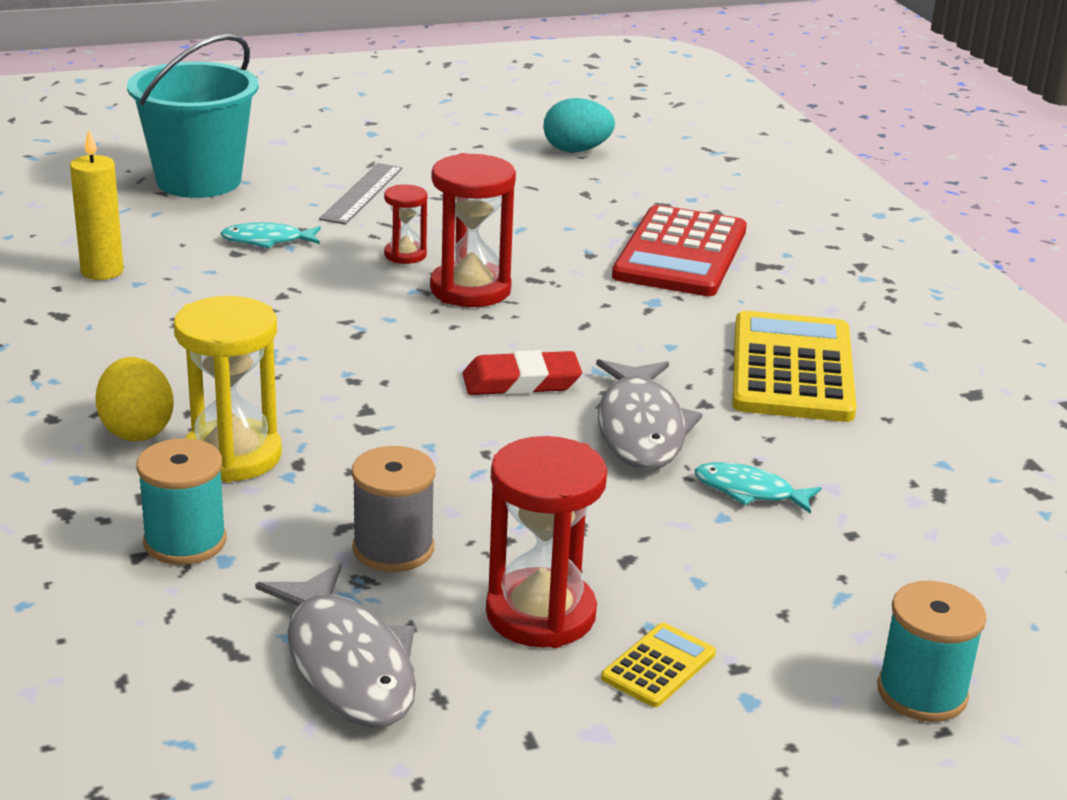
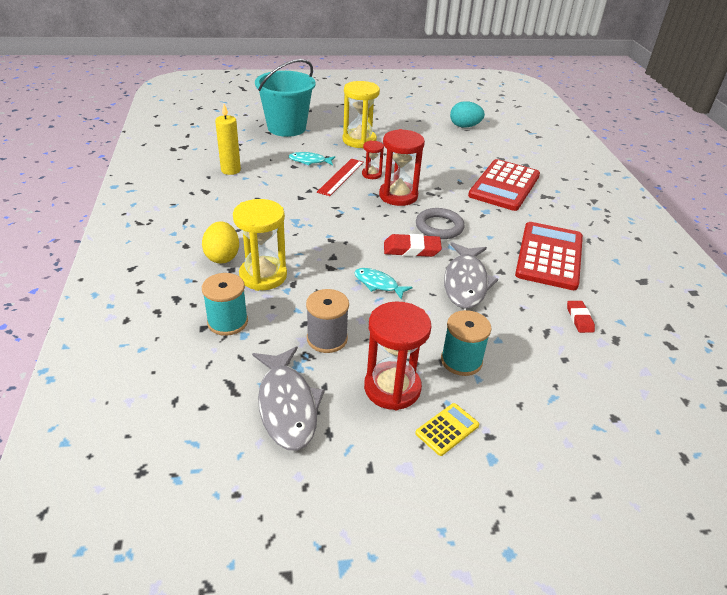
camera: 10 degrees right, 10 degrees up
grey ruler [319,163,403,225] -> yellow hourglass [343,81,380,148]
turquoise fish [695,462,822,514] -> turquoise fish moved to [354,268,413,300]
yellow calculator [732,311,856,422] -> red calculator [515,222,583,290]
turquoise spool [877,581,987,722] -> turquoise spool moved to [441,310,491,376]
none -> red ruler [317,158,364,196]
none -> grey ring [416,208,465,239]
none -> red eraser [567,301,595,333]

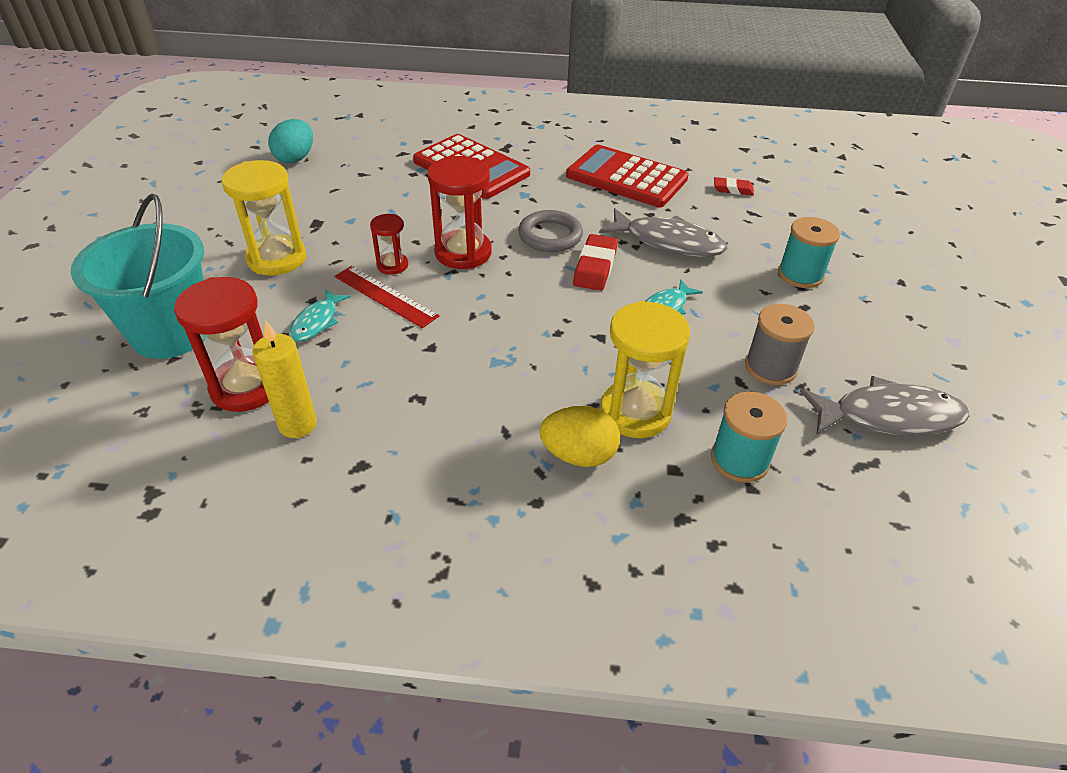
camera: 75 degrees left, 5 degrees up
red hourglass [364,301,431,410] -> red hourglass moved to [174,277,269,412]
yellow calculator [415,403,479,456] -> none

